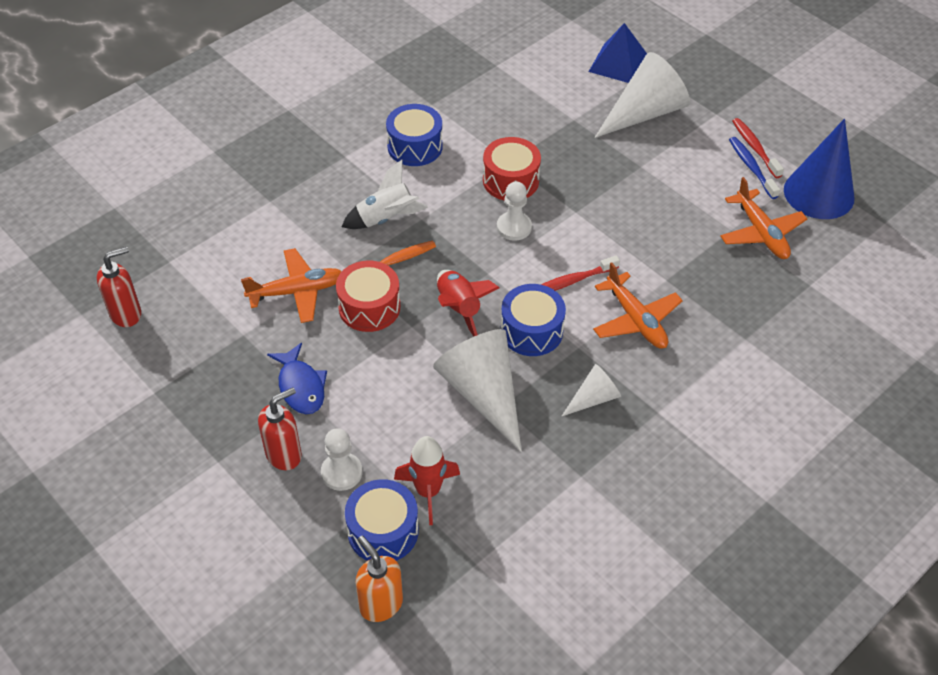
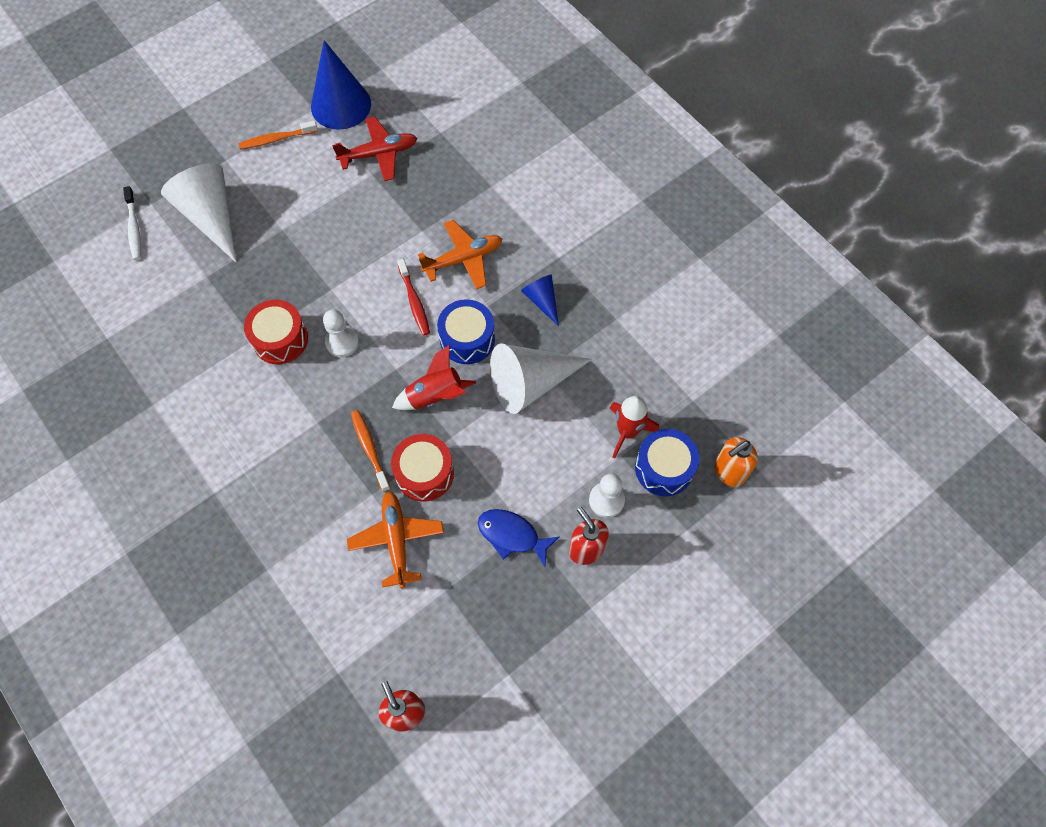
camera: 85 degrees left, 15 degrees up
blue fish [267,343,327,414] -> blue fish turned 135 degrees counterclockwise [478,509,559,567]
white rocket [342,160,428,229] -> none
blue drum [386,104,443,166] -> none
white cone [562,364,621,416] -> blue cone [521,275,559,326]
blue pyramid [589,23,647,83] -> white toothbrush [123,186,141,260]
orange plane [720,177,807,259] -> red plane [332,117,417,181]
blue toothbrush [729,137,780,199] -> none
red toothbrush [732,118,784,178] -> orange toothbrush [238,121,318,149]

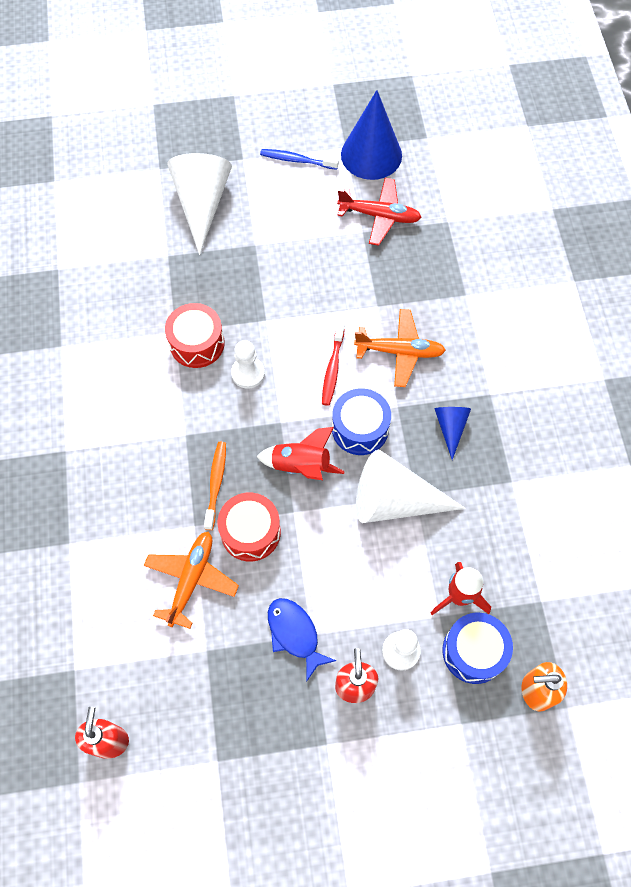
camera: 30 degrees right, 0 degrees up
white toothbrush [123,186,141,260] -> none
orange toothbrush [238,121,318,149] -> blue toothbrush [260,149,339,170]

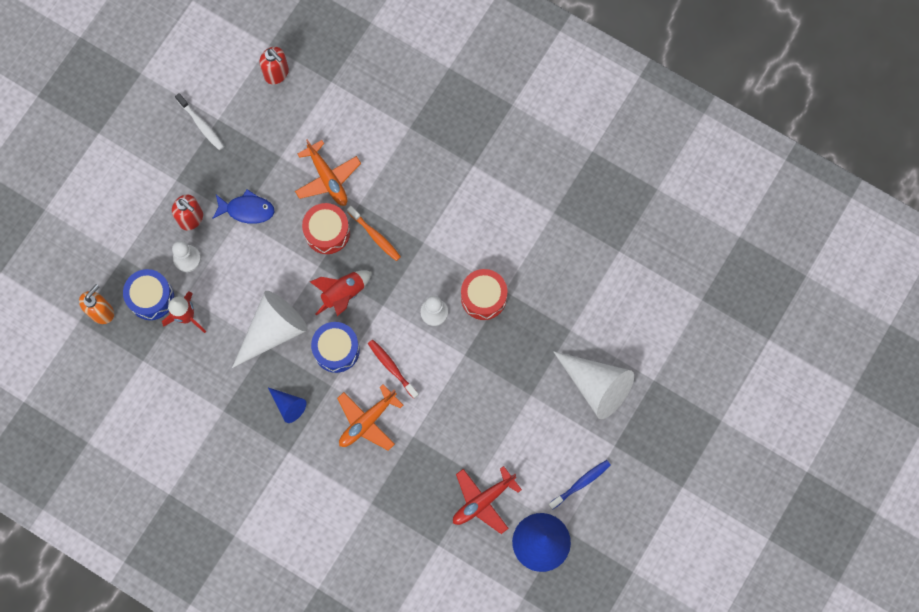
camera: 130 degrees right, 10 degrees up
none -> white toothbrush [175,93,224,150]

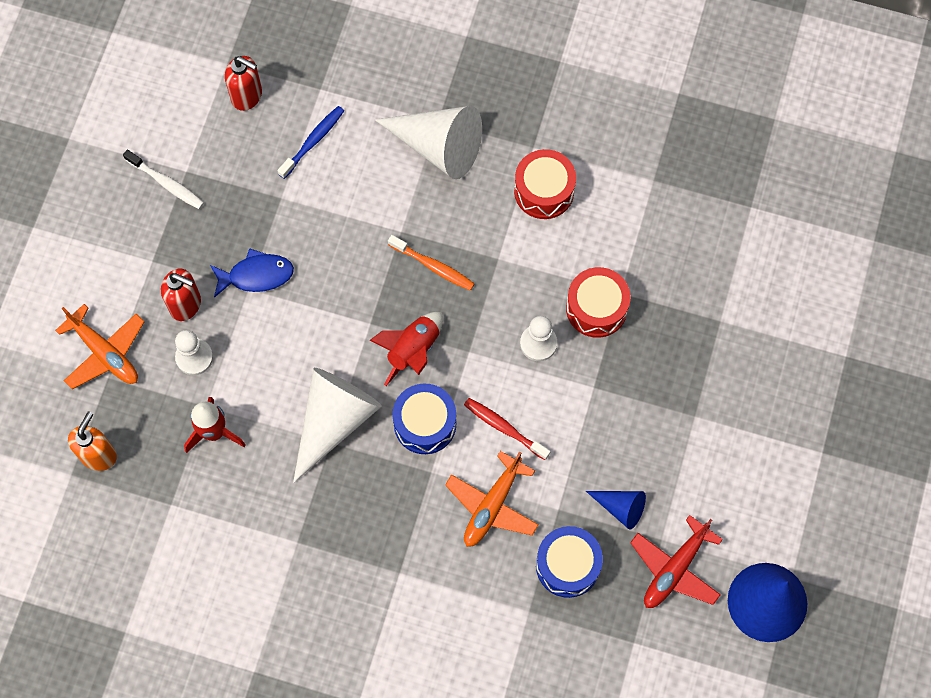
camera: 15 degrees left, 5 degrees down
blue drum [123,269,174,320] -> blue drum moved to [536,526,603,598]
blue cone [268,388,307,423] -> blue cone moved to [586,491,646,530]
orange plane [295,139,361,206] -> orange plane moved to [55,304,144,389]
red drum [302,203,350,254] -> red drum moved to [514,149,576,219]
blue toothbrush [548,460,611,510] -> blue toothbrush moved to [277,106,344,179]
white cone [553,351,634,419] -> white cone moved to [375,106,482,179]

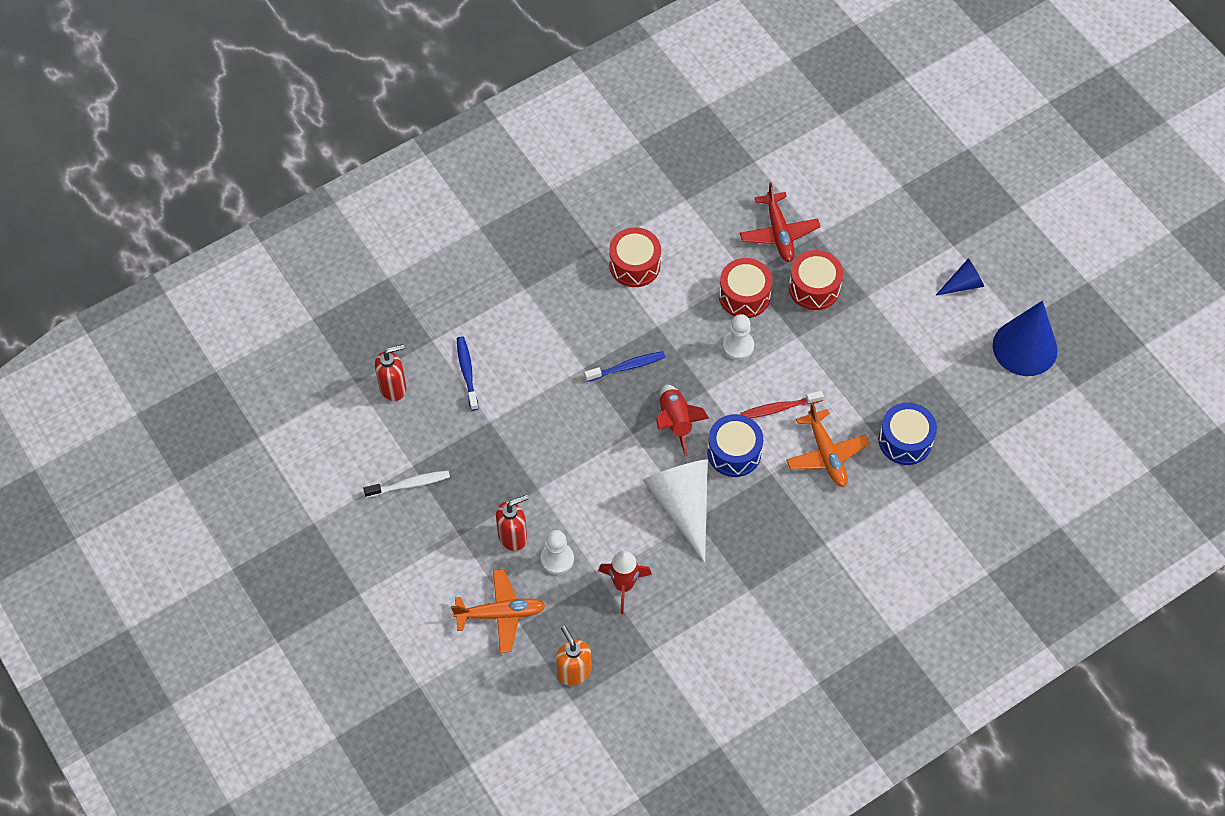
camera: 50 degrees left, 10 degrees down
blue fish [210,248,294,298] -> none
white cone [375,106,482,179] -> none
orange toothbrush [388,235,475,291] -> blue toothbrush [584,351,665,382]
blue cone [586,491,646,530] -> blue cone moved to [935,259,984,296]
red plane [630,515,723,608] -> red plane moved to [740,182,820,262]
none -> red drum [789,250,843,310]

